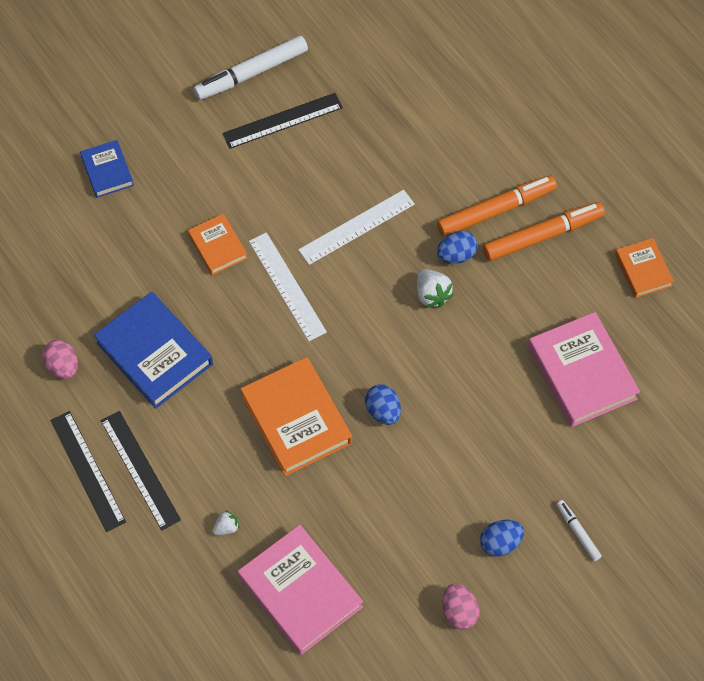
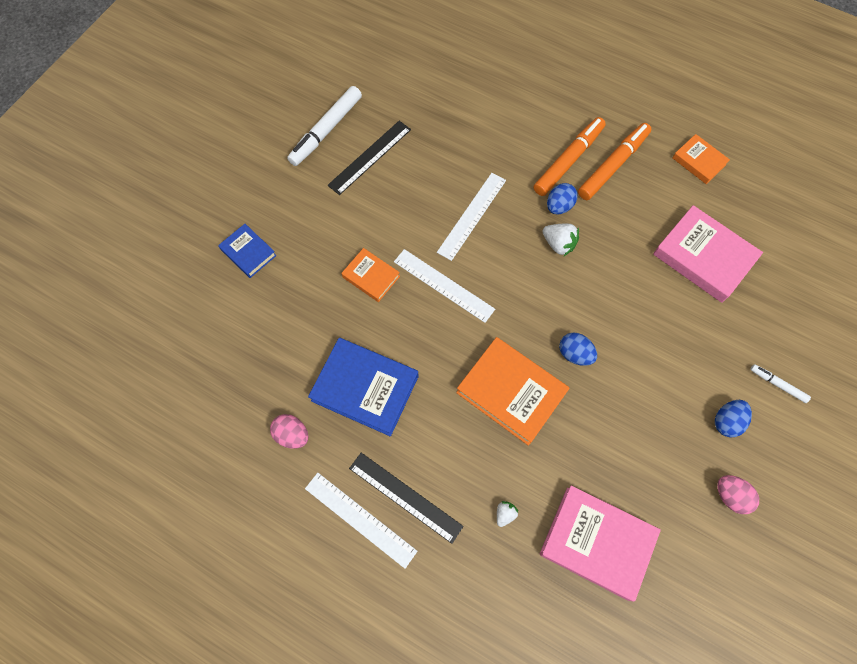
camera: 25 degrees left, 5 degrees up
black ruler [50,411,126,532] -> white ruler [305,473,418,569]

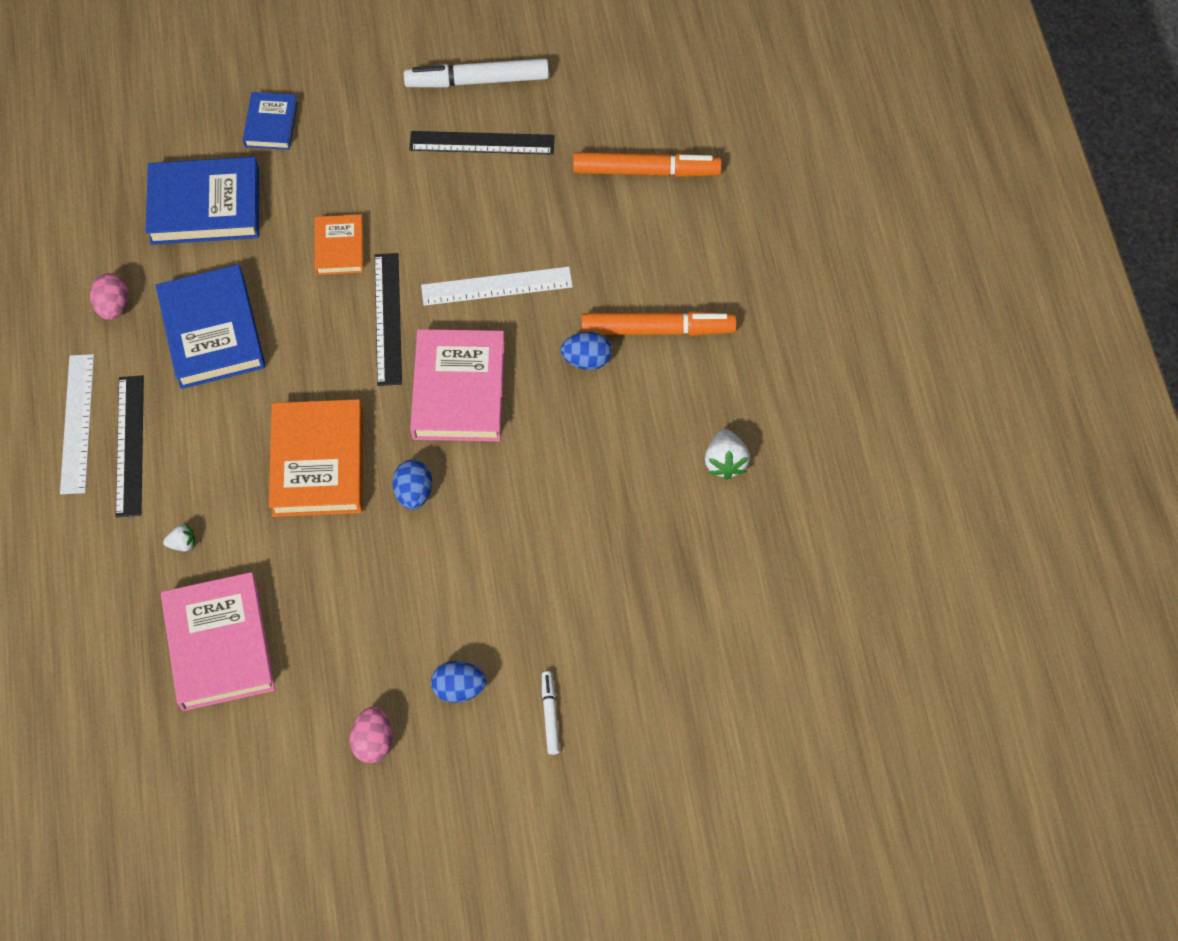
camera: 50 degrees right, 5 degrees down
white ruler [394,249,495,323] -> black ruler [374,253,402,386]
white strawberry [542,223,579,257] -> white strawberry moved to [705,429,750,480]
orange marker [578,123,651,200] -> orange marker moved to [573,152,722,177]
pink book [653,205,763,303] -> pink book moved to [410,329,505,441]
orange book [673,134,730,184] -> none
none -> blue book [146,157,259,245]

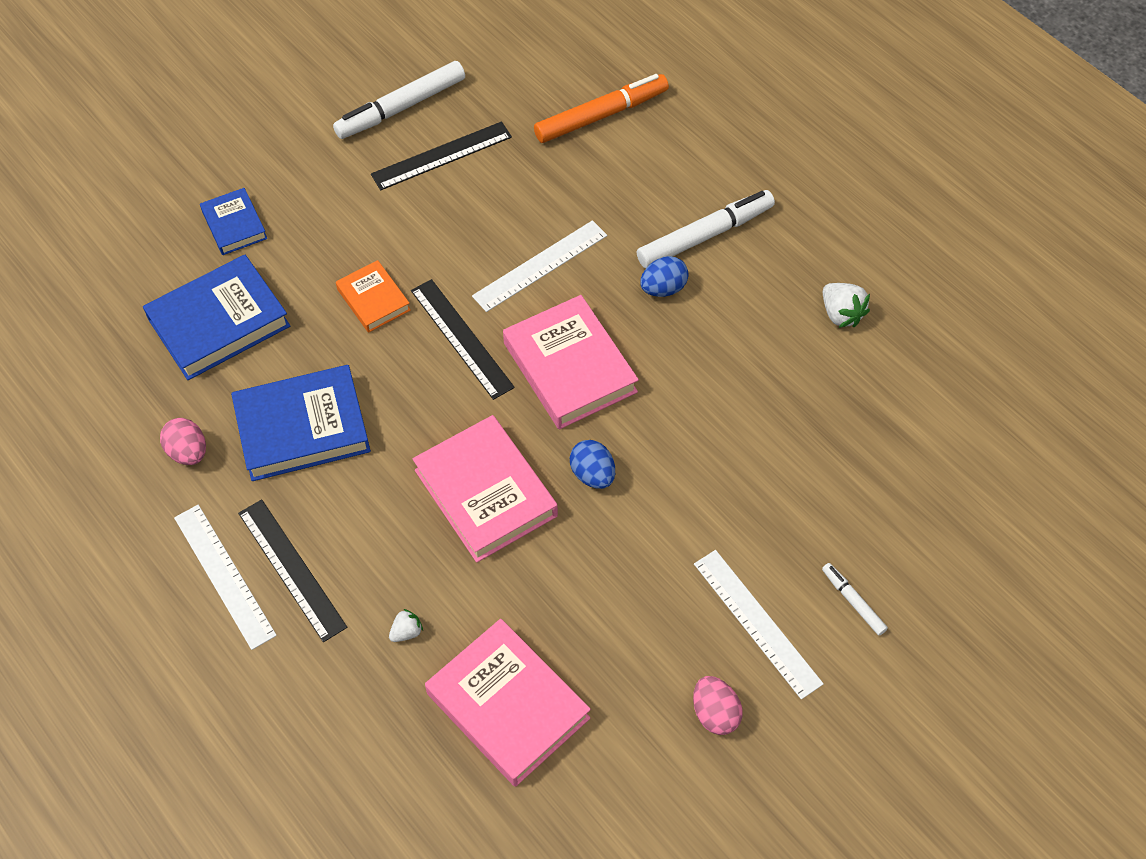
camera: 30 degrees left, 5 degrees down
blue book [155,264,265,389] -> blue book turned 60 degrees counterclockwise [231,365,371,481]
orange book [269,399,363,517] -> pink book [413,415,558,563]
blue egg [431,661,487,703] -> white ruler [694,550,824,700]
orange marker [581,311,737,336] -> white marker [637,190,775,268]

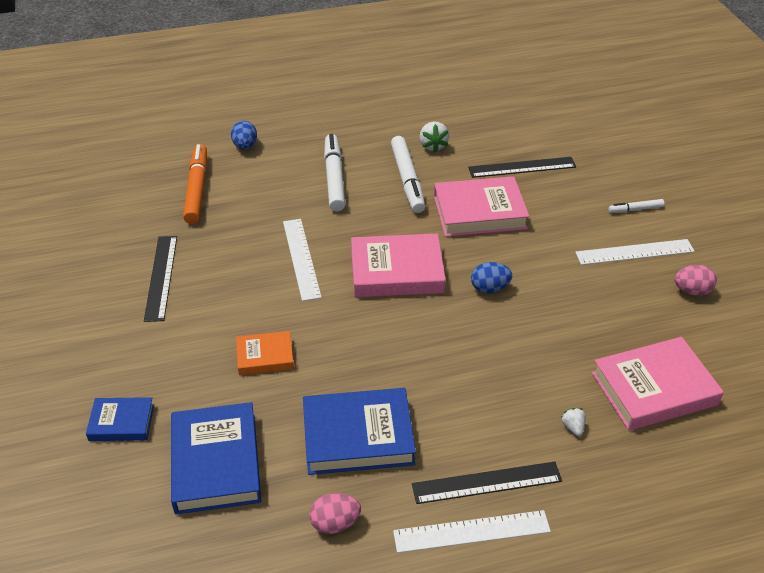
camera: 65 degrees left, 15 degrees down
blue book [231,365,371,481] -> blue book turned 75 degrees clockwise [303,388,416,475]
white marker [333,61,465,139] -> white marker moved to [391,136,425,213]
black ruler [411,279,515,400] -> black ruler moved to [468,157,576,178]
pink book [413,415,558,563] -> pink book moved to [434,176,529,237]
blue egg [640,256,689,297] -> blue egg moved to [231,121,257,149]
white strawberry [823,283,870,328] -> white strawberry turned 90 degrees clockwise [419,122,449,153]

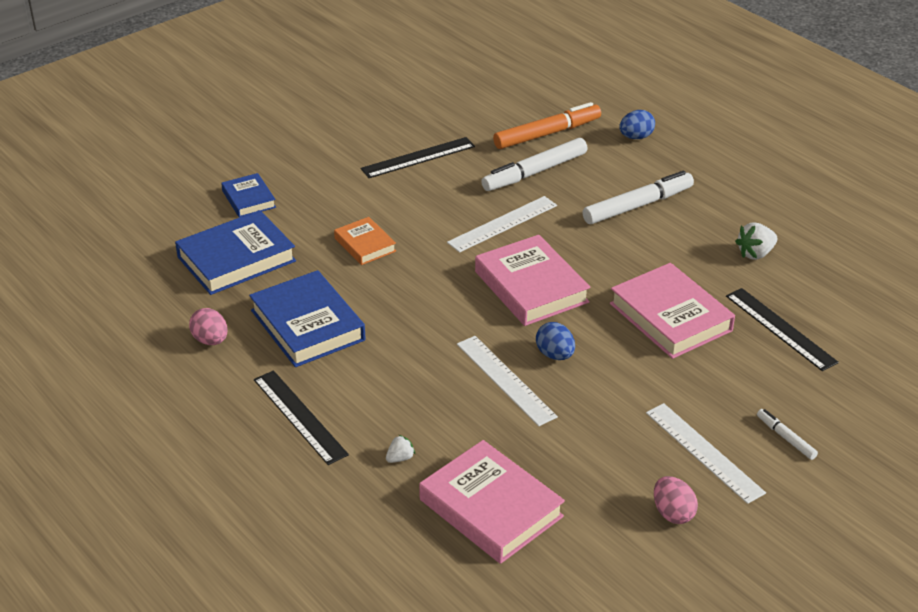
camera: 65 degrees right, 5 degrees down
white marker [391,136,425,213] -> white marker moved to [481,138,587,191]
white ruler [393,510,551,553] -> white ruler moved to [457,336,558,426]

